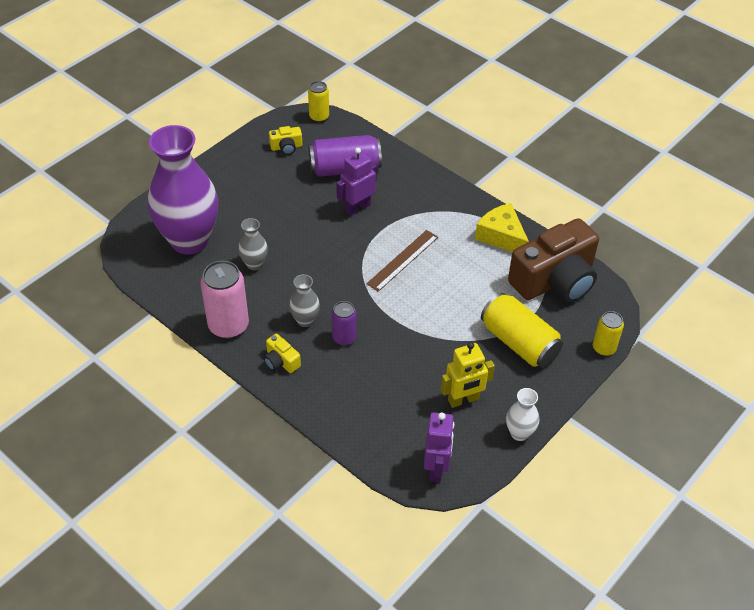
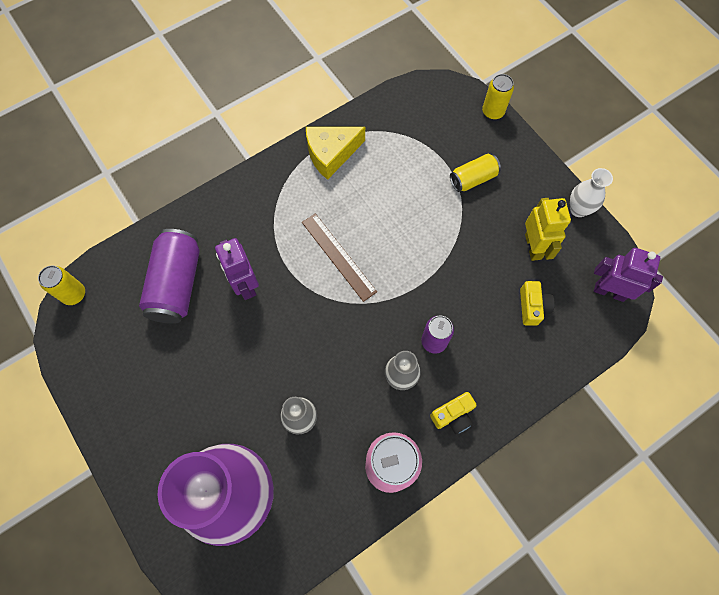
camera: 75 degrees left, 20 degrees up
yellow camera [269,126,302,155] -> yellow camera moved to [520,281,555,326]
yellow can [481,293,563,368] -> yellow can [450,154,501,192], size x0.58
brown camera [508,218,599,303] -> none

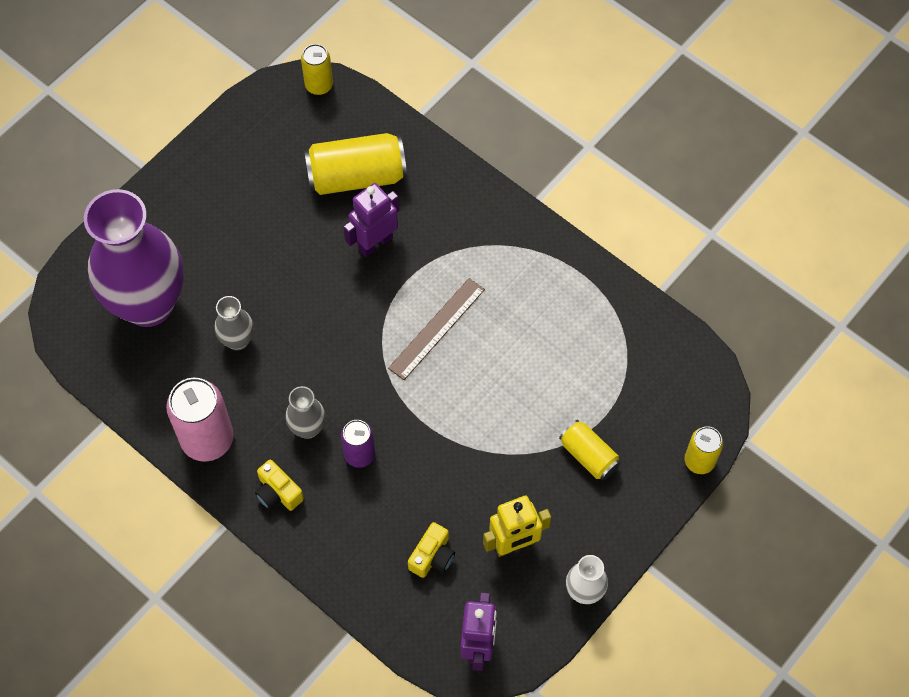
camera: 75 degrees right, 5 degrees down
purple can [139,229,200,324] -> yellow can [304,133,407,195]
yellow cheese [306,127,365,180] -> none
yellow camera [520,281,555,326] -> yellow camera turned 45 degrees counterclockwise [408,522,455,578]

